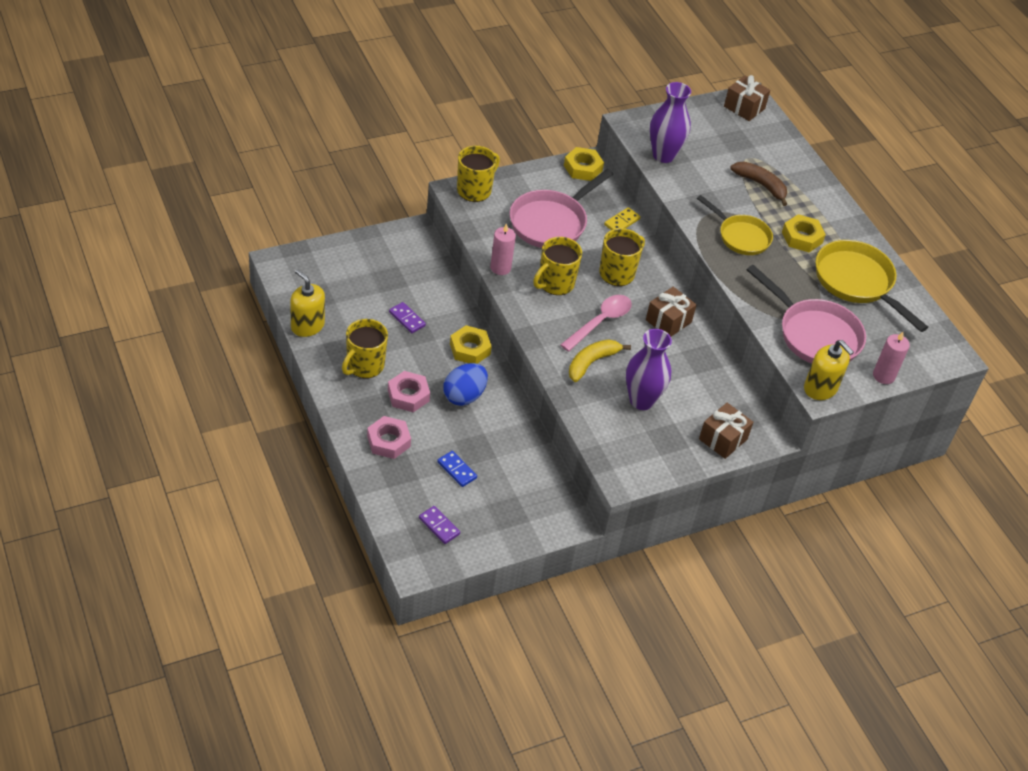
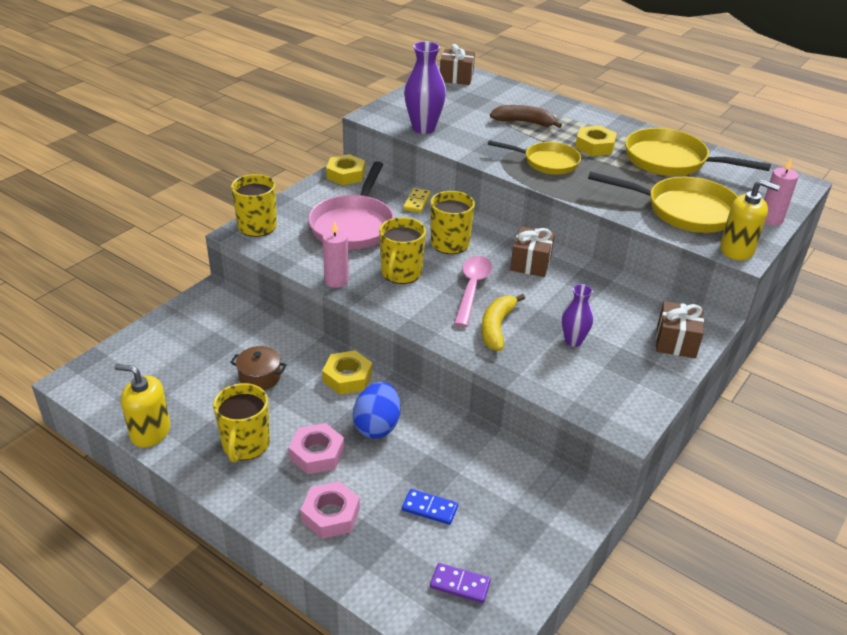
camera: 25 degrees left, 10 degrees down
purple domino [389,302,426,333] -> brown pot [230,346,287,390]
purple vase [626,329,672,410] -> purple vase [562,284,594,347], size x0.60
pink pan [747,265,866,364] -> yellow pan [588,172,738,233]

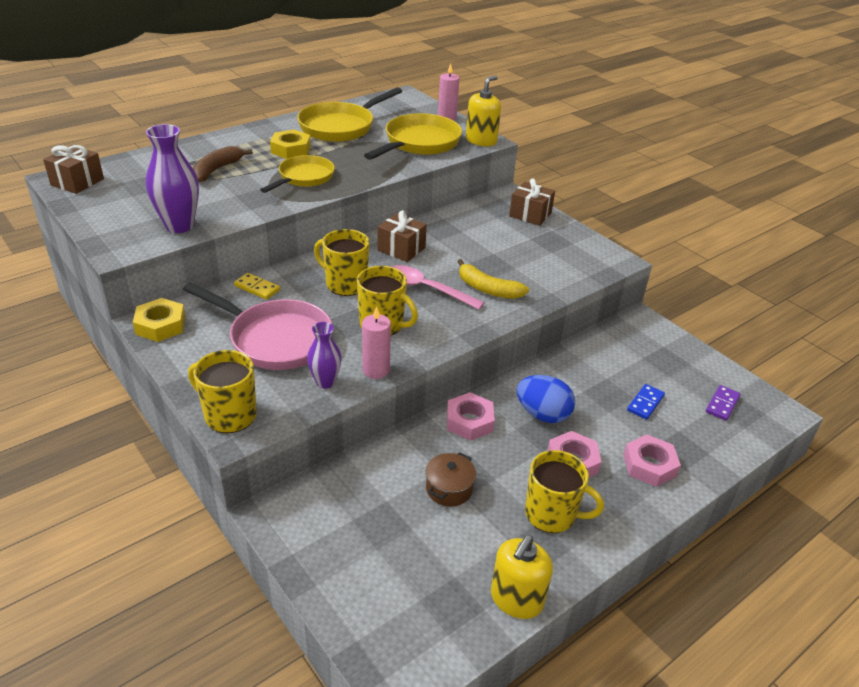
camera: 75 degrees left, 0 degrees up
yellow nut [322,351,372,395] -> pink nut [447,392,495,441]
purple vase [562,284,594,347] -> purple vase moved to [307,322,342,389]

